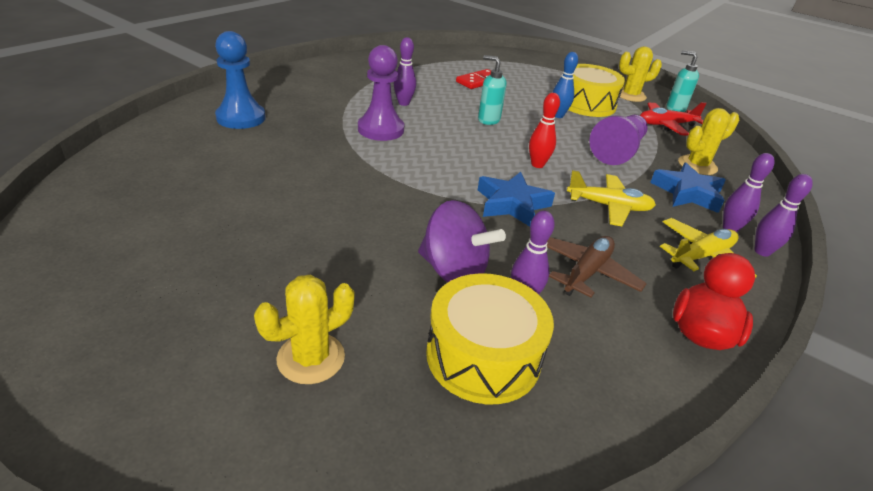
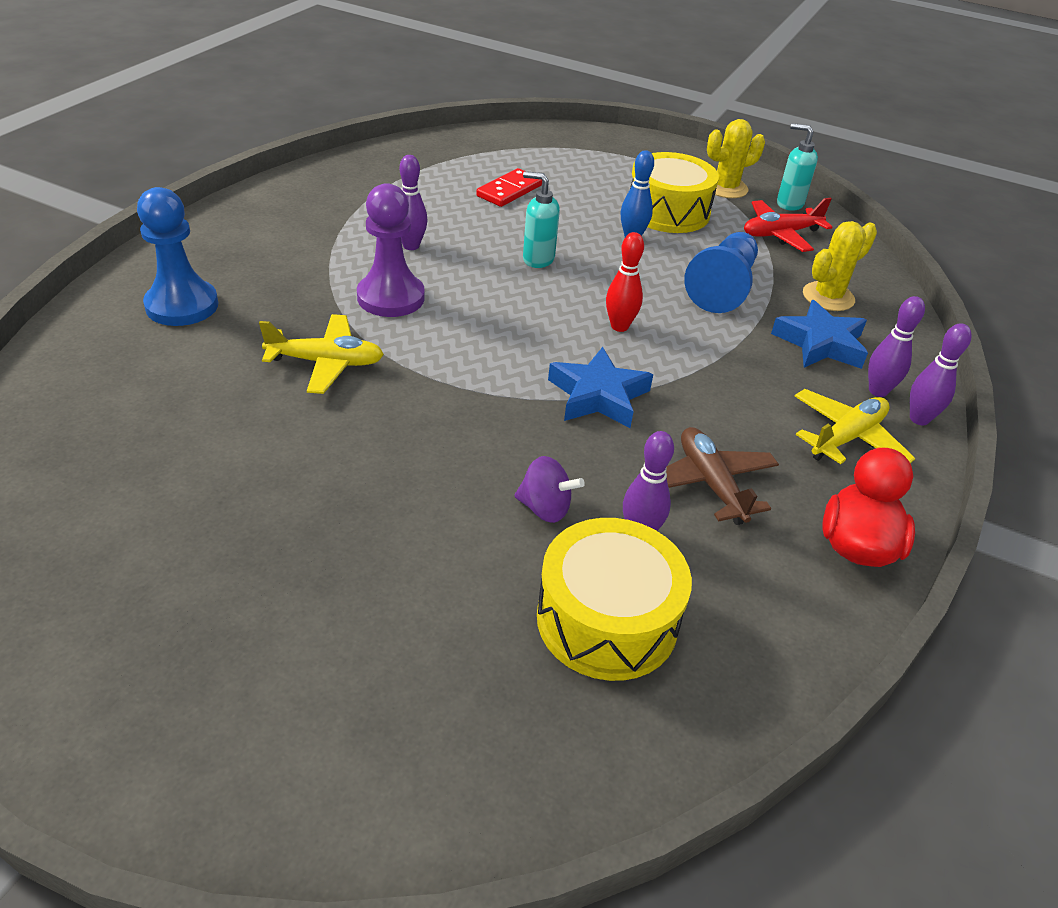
camera: 10 degrees left, 5 degrees up
yellow cactus [254,274,354,384] -> none
purple spinning top [418,200,506,282] -> purple spinning top [514,456,585,523], size x0.60
brown plane [547,236,647,298] -> brown plane turned 45 degrees counterclockwise [666,427,779,525]
yellow plane [567,170,656,226] -> yellow plane moved to [259,314,384,394]
purple pawn [589,115,648,165] -> blue pawn [684,232,758,313]

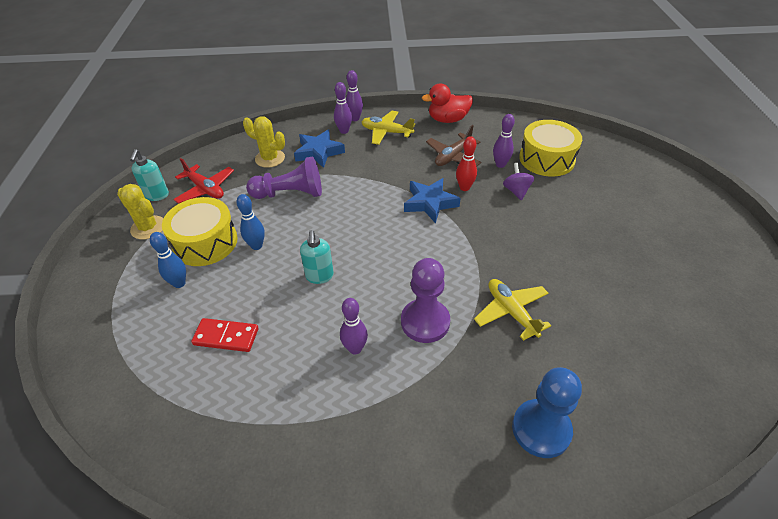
camera: 115 degrees left, 5 degrees up
red bowling pin [606,232,644,332] -> red bowling pin moved to [456,136,477,191]
blue pawn [684,232,758,313] -> purple pawn [246,157,322,199]
none -> blue bowling pin [150,232,186,288]

